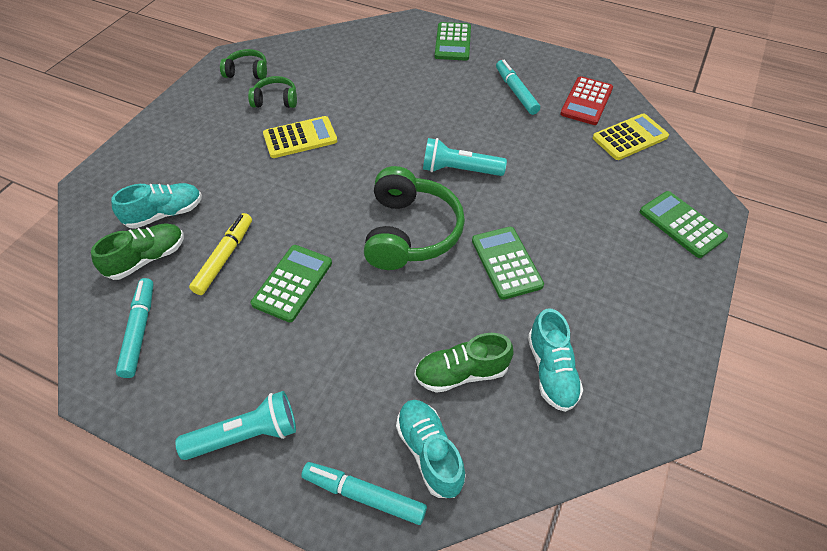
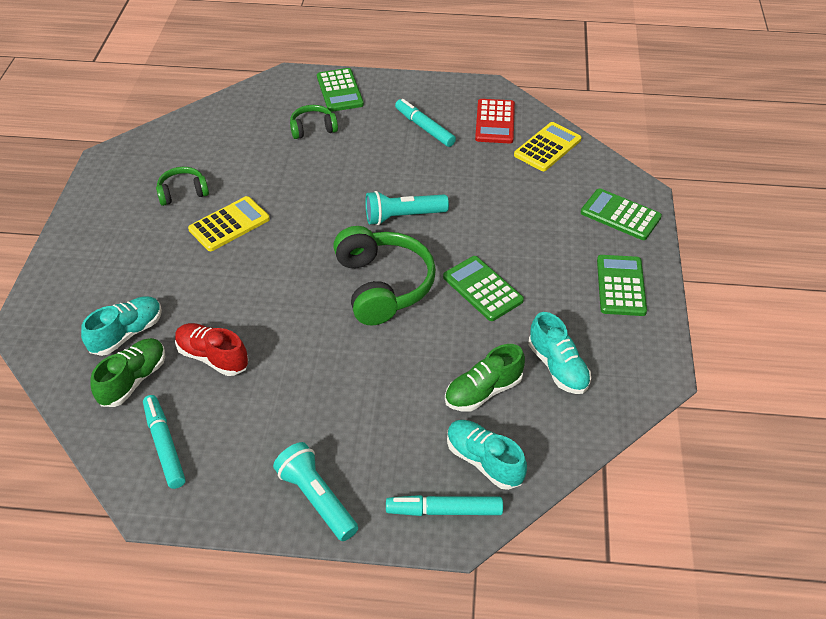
camera: 20 degrees left, 5 degrees down
turquoise flashlight [175,391,296,460] -> turquoise flashlight turned 90 degrees counterclockwise [273,442,358,541]
yellow marker [189,213,252,295] -> red shoe [175,323,249,376]
green headphones [220,49,267,80] -> green headphones moved to [290,105,338,139]
green calculator [251,245,332,322] -> green calculator moved to [597,255,647,316]

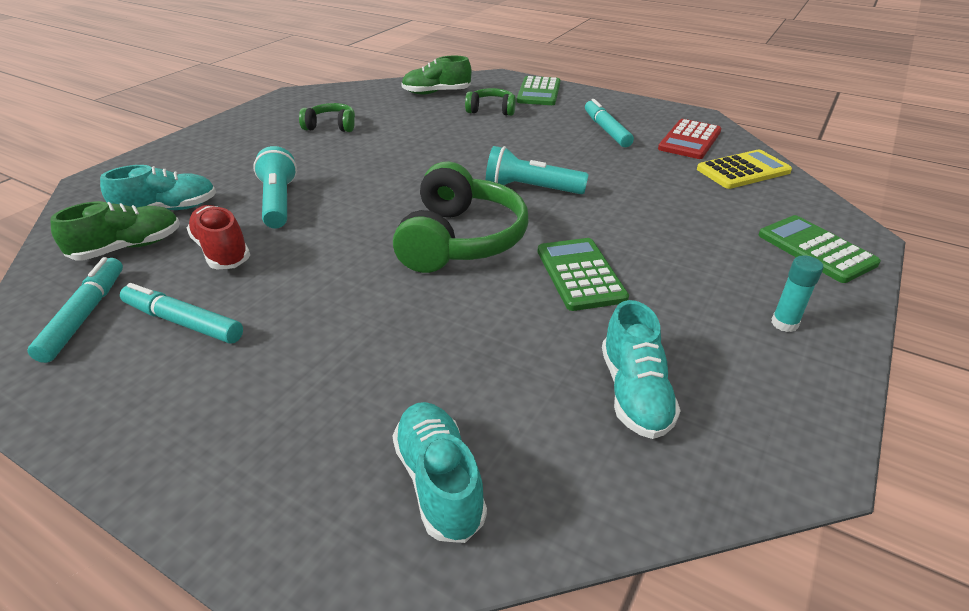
camera: 25 degrees right, 10 degrees down
yellow calculator [188,196,270,251] -> none
turquoise flashlight [273,442,358,541] -> turquoise flashlight moved to [253,146,297,229]
turquoise marker [386,495,503,516] -> turquoise marker moved to [120,283,243,344]
green shoe [445,344,525,412] -> green shoe moved to [401,56,472,95]
green calculator [597,255,647,316] -> turquoise glue stick [771,255,824,332]

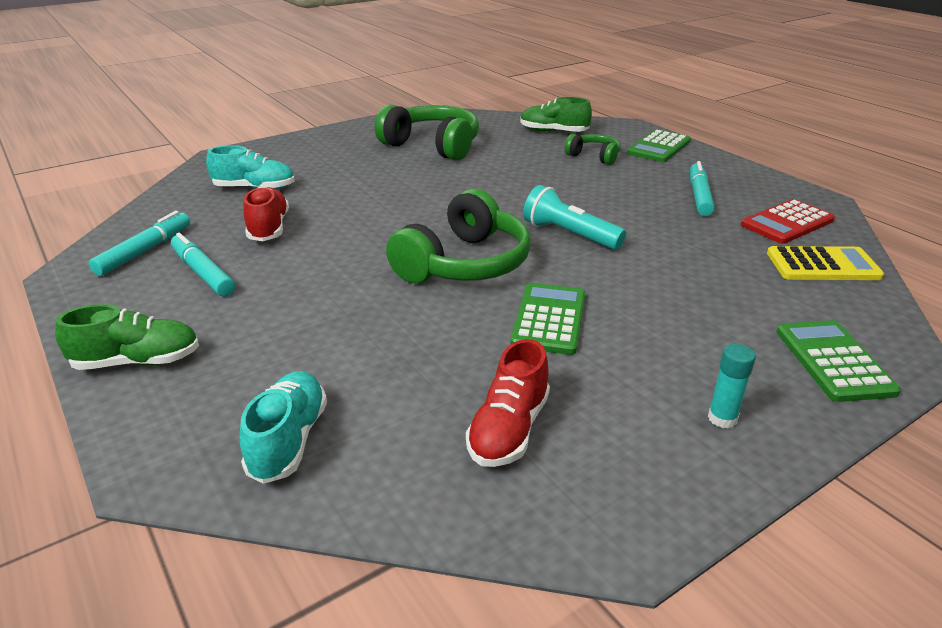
camera: 25 degrees right, 5 degrees down
green shoe [50,201,180,260] -> green shoe moved to [55,304,199,370]
turquoise flashlight [253,146,297,229] -> none
green headphones [299,103,355,132] -> green headphones [375,104,479,160], size x1.91
turquoise shoe [602,300,681,439] -> red shoe [466,339,550,467]

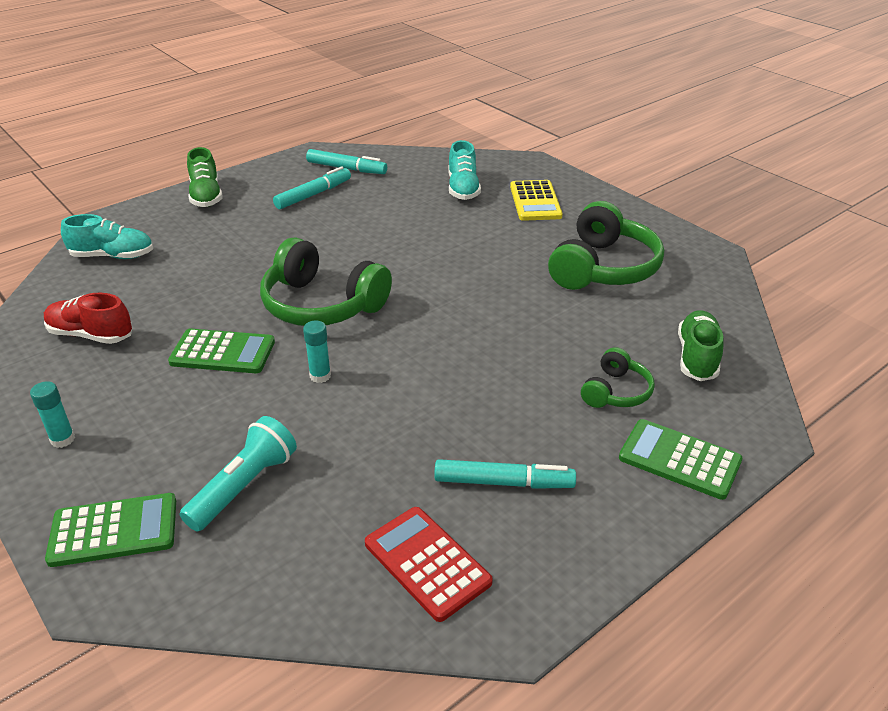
camera: 85 degrees right, 5 degrees up
red shoe [243,186,289,241] -> none
turquoise flashlight [523,185,626,250] -> turquoise flashlight moved to [180,416,297,532]
yellow calculator [767,246,884,280] -> yellow calculator moved to [510,180,563,221]
none -> turquoise glue stick [303,321,331,383]

